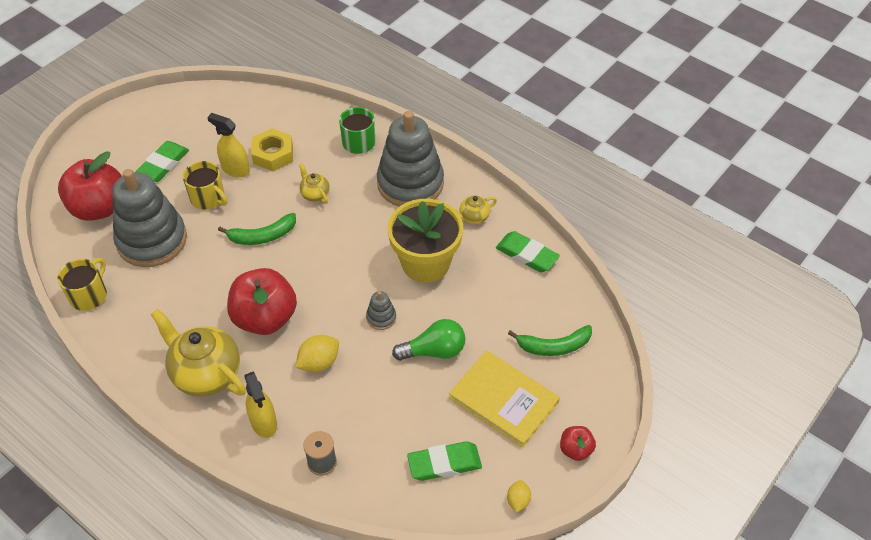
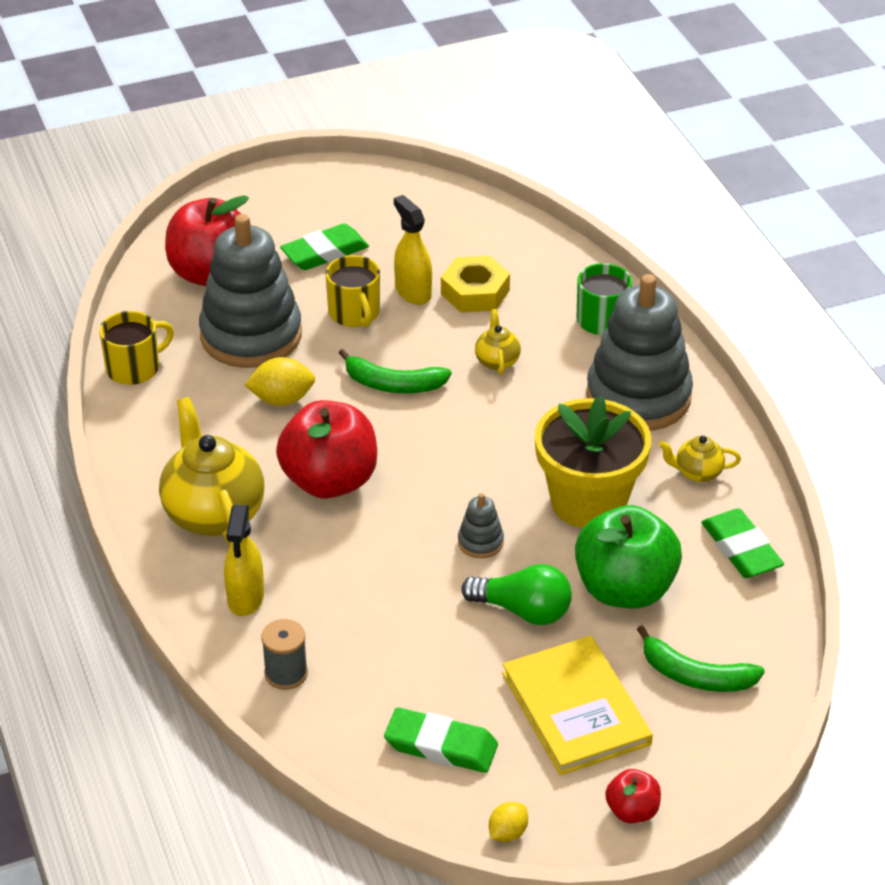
camera: 30 degrees right, 10 degrees down
yellow lemon [295,335,339,372] -> yellow lemon moved to [245,357,315,406]
none -> green apple [575,505,682,609]

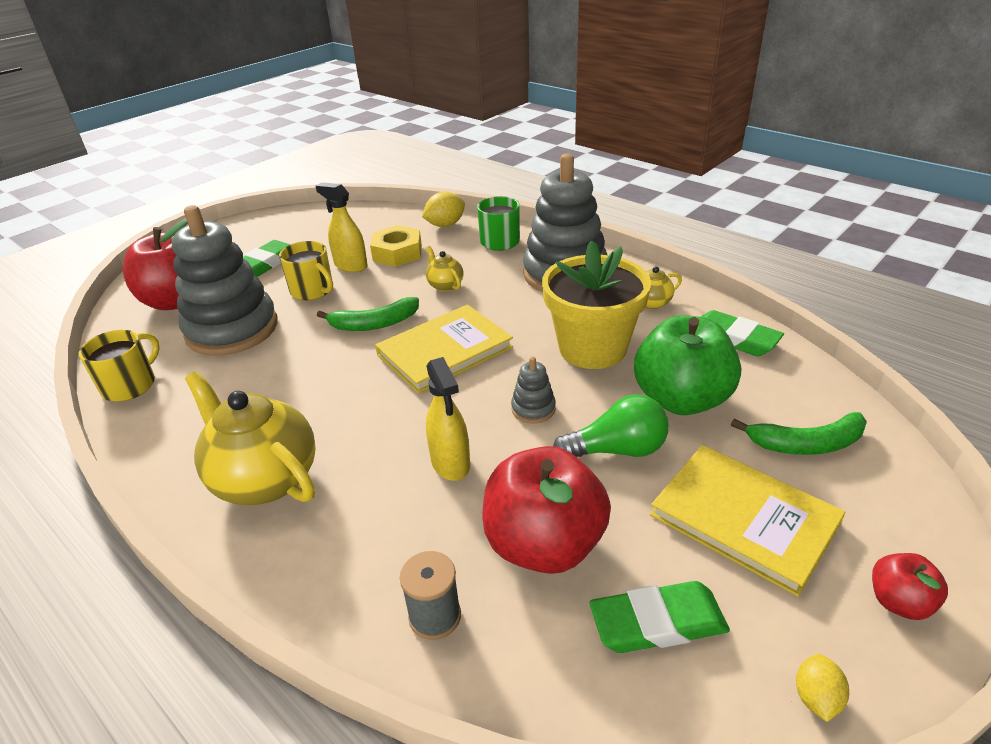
camera: 25 degrees left, 5 degrees down
yellow spray bottle [224,505,264,616] -> yellow spray bottle moved to [426,357,470,481]
yellow lemon [245,357,315,406] -> yellow lemon moved to [422,191,465,227]
red apple [276,400,377,498] -> red apple moved to [482,446,611,574]
none -> yellow book [375,304,513,393]

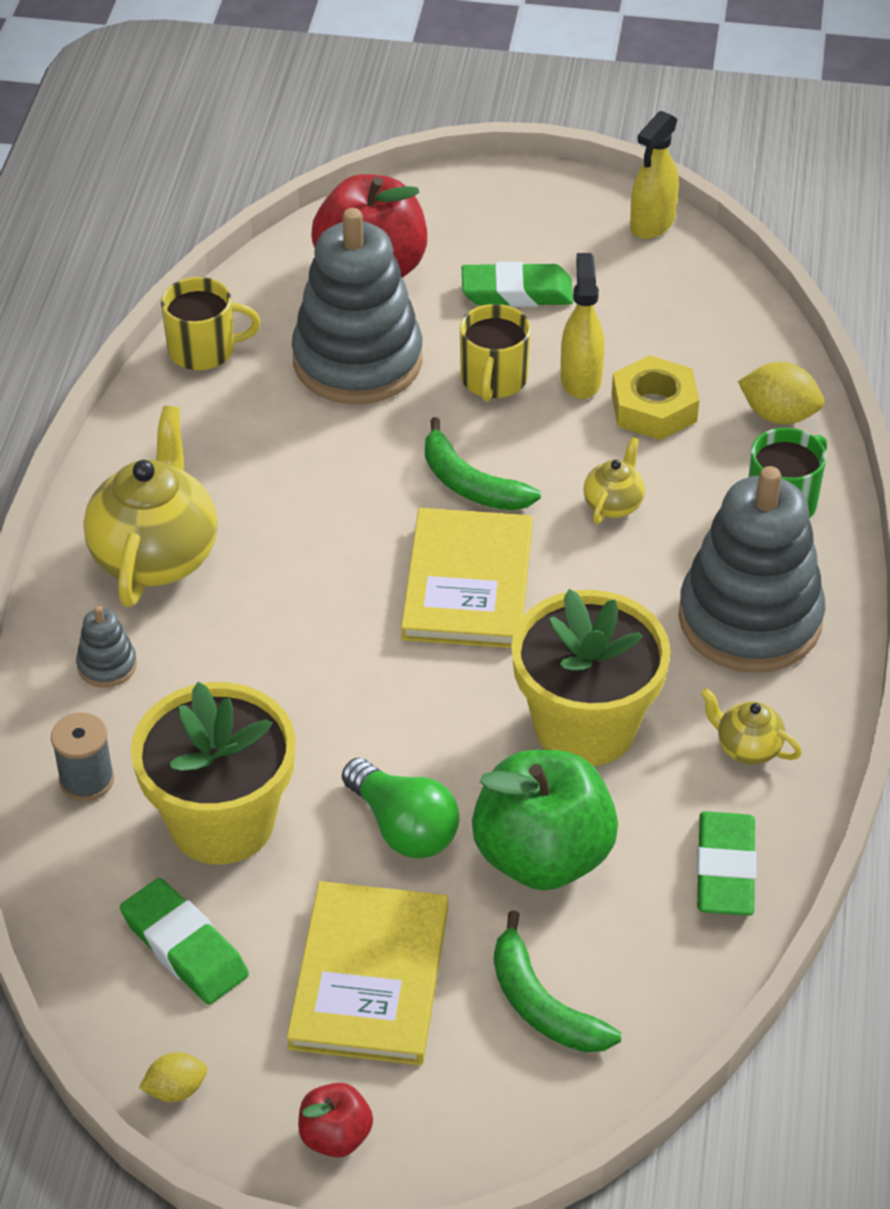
camera: 55 degrees right, 10 degrees up
yellow book [375,304,513,393] -> yellow book turned 75 degrees clockwise [401,508,533,648]
yellow spray bottle [426,357,470,481] -> yellow spray bottle moved to [630,111,679,239]
red apple [482,446,611,574] -> yellow flower pot [131,682,296,865]
grey stacking toy [511,357,556,424] -> grey stacking toy moved to [76,606,137,688]

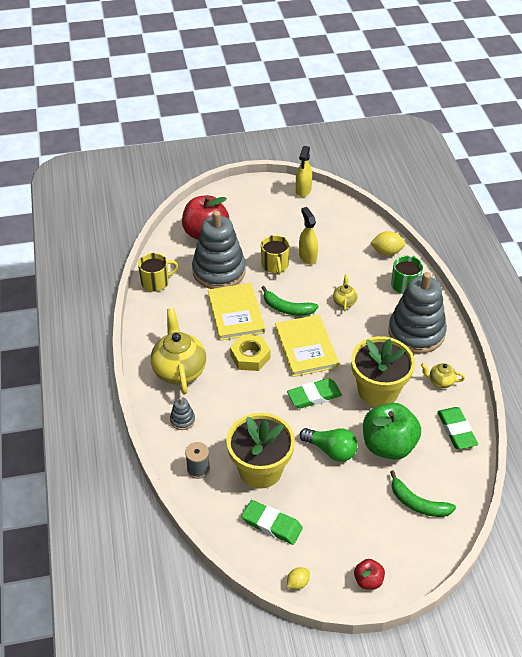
camera: 20 degrees left, 0 degrees up
yellow book [287,881,448,1065] -> yellow book moved to [208,283,265,341]
green eraser [462,262,573,307] -> green eraser moved to [287,378,342,408]
yellow nut [612,355,699,440] -> yellow nut moved to [230,335,270,371]

